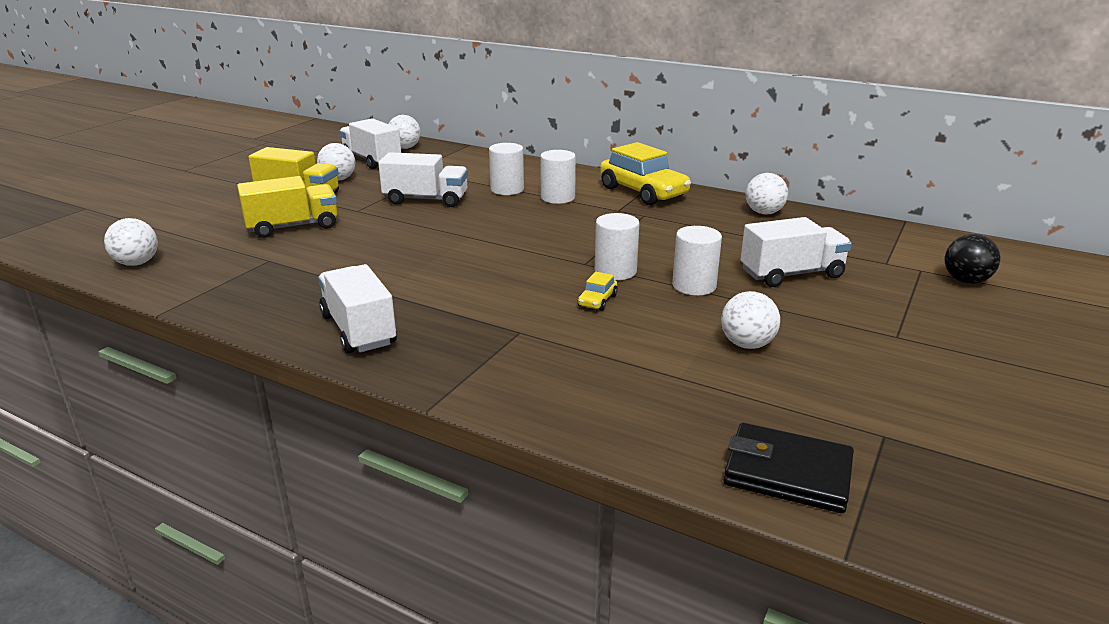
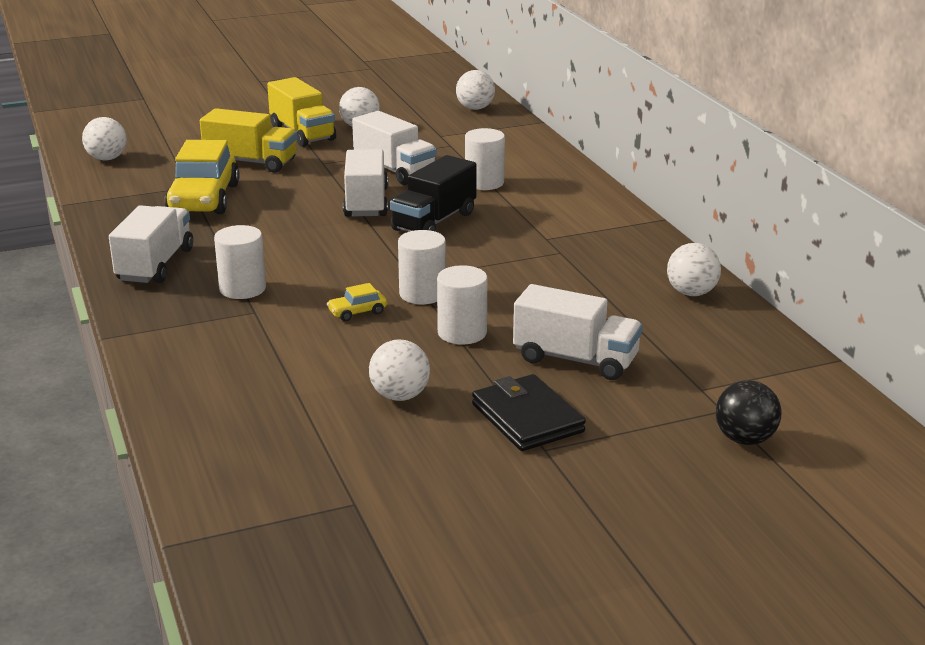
camera: 40 degrees right, 0 degrees up
white truck [339,118,401,169] -> white truck moved to [343,149,388,217]
white cylinder [540,150,576,204] -> white cylinder moved to [214,225,266,299]
yellow car [600,142,691,205] -> yellow car moved to [165,140,240,214]
black wallet [724,423,854,513] -> black wallet moved to [472,374,586,451]
none -> black truck [390,155,477,232]

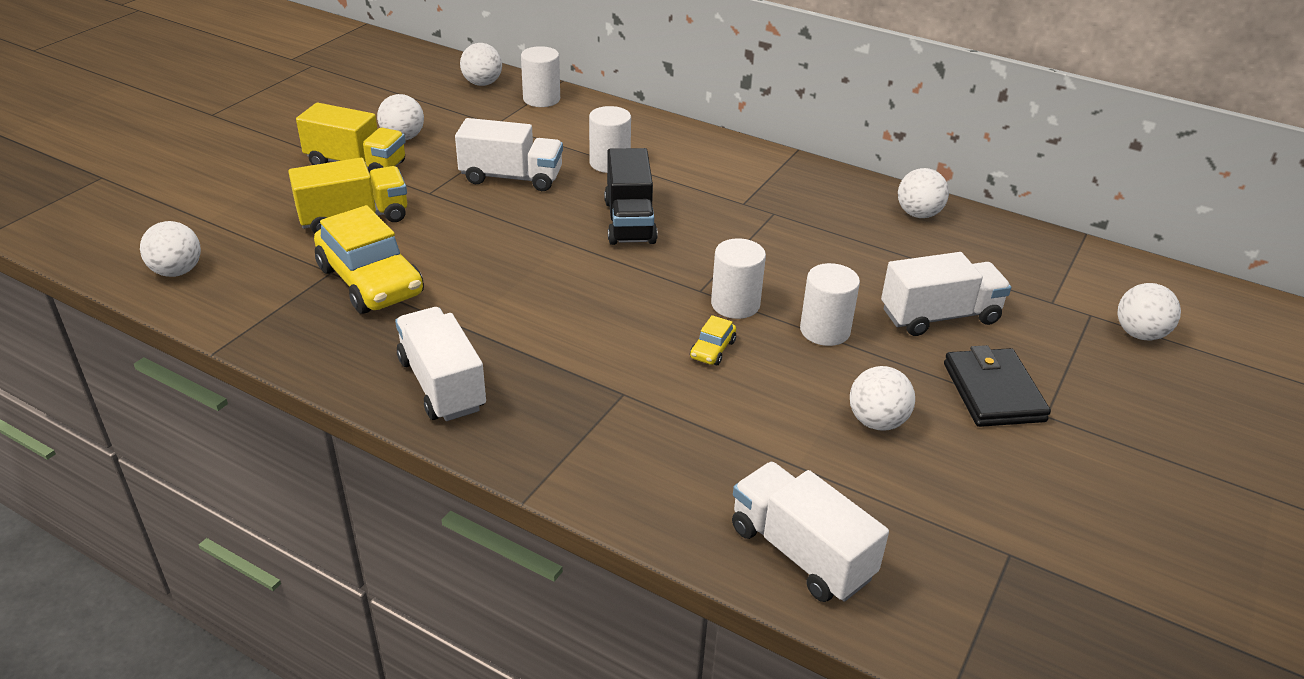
camera: 40 degrees left, 10 degrees up
white cylinder [214,225,266,299] -> white cylinder moved to [521,46,560,107]
white truck [343,149,388,217] -> white truck moved to [732,462,889,602]
black wallet [472,374,586,451] -> black wallet turned 60 degrees clockwise [944,345,1051,427]
black ball [716,380,781,445] -> white ball [1118,283,1181,341]

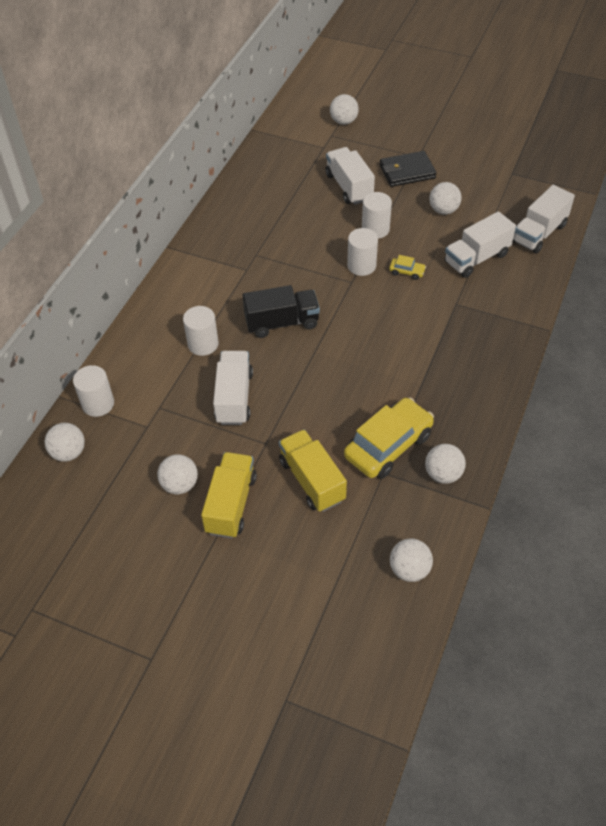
camera: 95 degrees left, 15 degrees up
white truck [395,307,486,421] -> white truck moved to [445,211,516,278]
white ball [898,168,949,218] -> white ball moved to [425,444,466,484]

